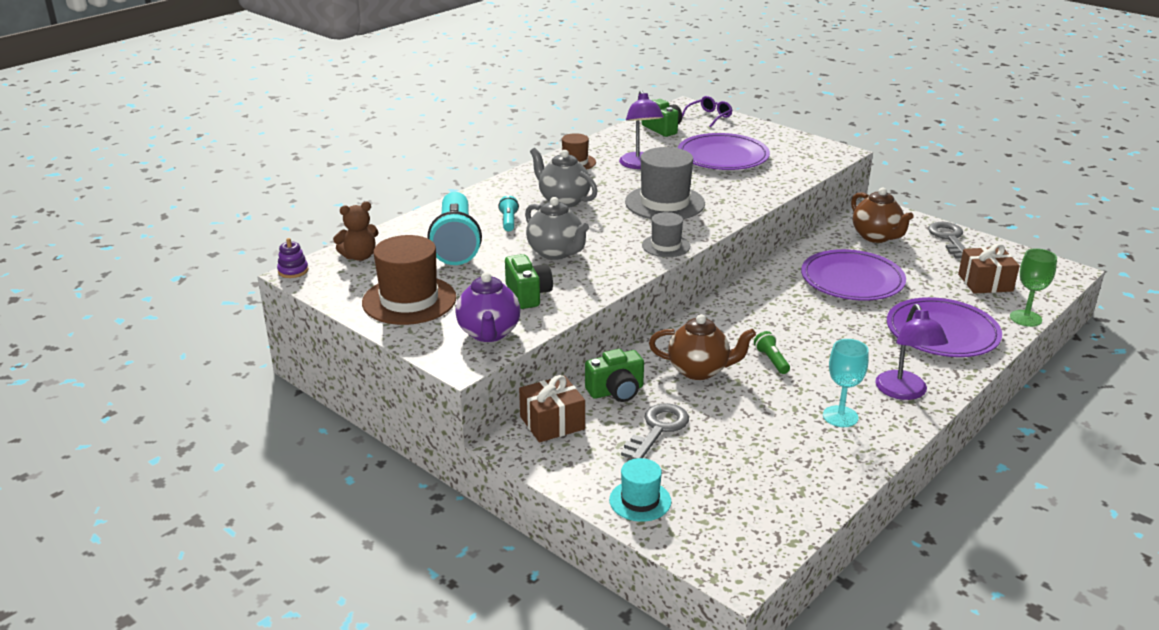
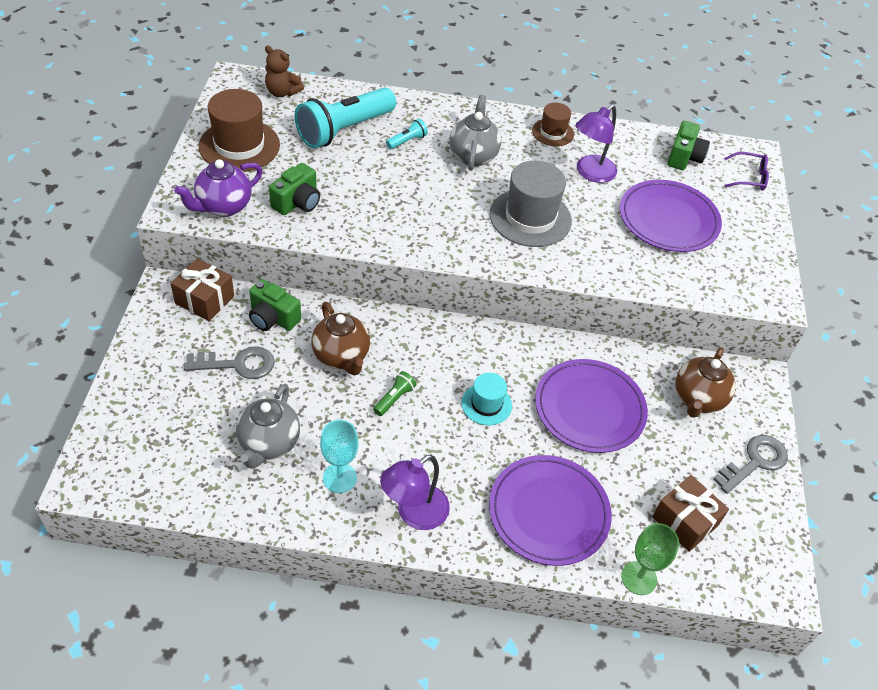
camera: 50 degrees right, 20 degrees up
purple stacking toy [277,238,308,278] -> none
grey teapot [525,197,589,260] -> grey teapot moved to [236,384,300,469]
turquoise hat [609,458,671,522] -> turquoise hat moved to [461,373,512,425]
grey hat [642,212,690,257] -> none

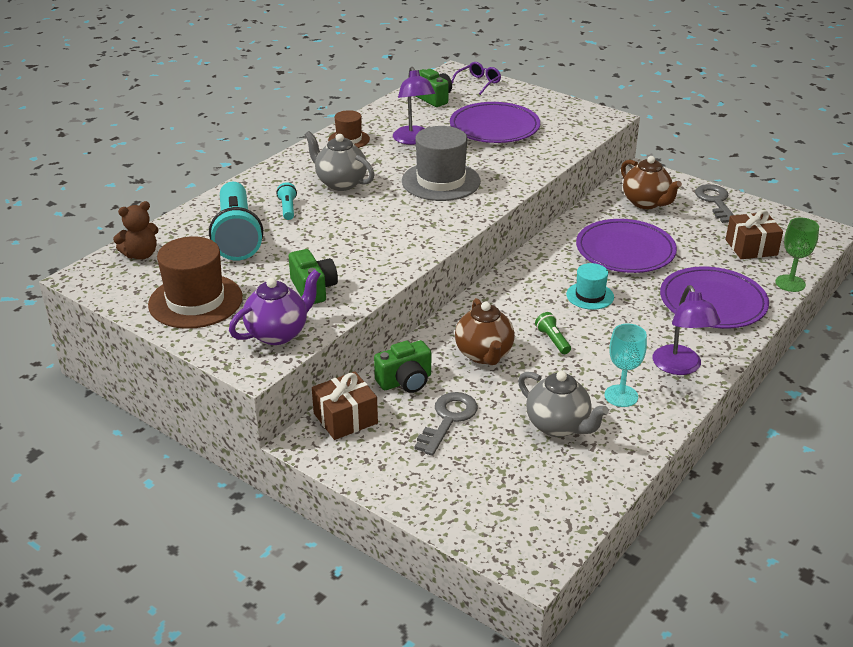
camera: 55 degrees left, 15 degrees down
purple teapot [174,159,262,217] -> purple teapot turned 120 degrees counterclockwise [229,269,320,345]
brown teapot [311,302,370,375] -> brown teapot turned 75 degrees clockwise [455,298,515,365]

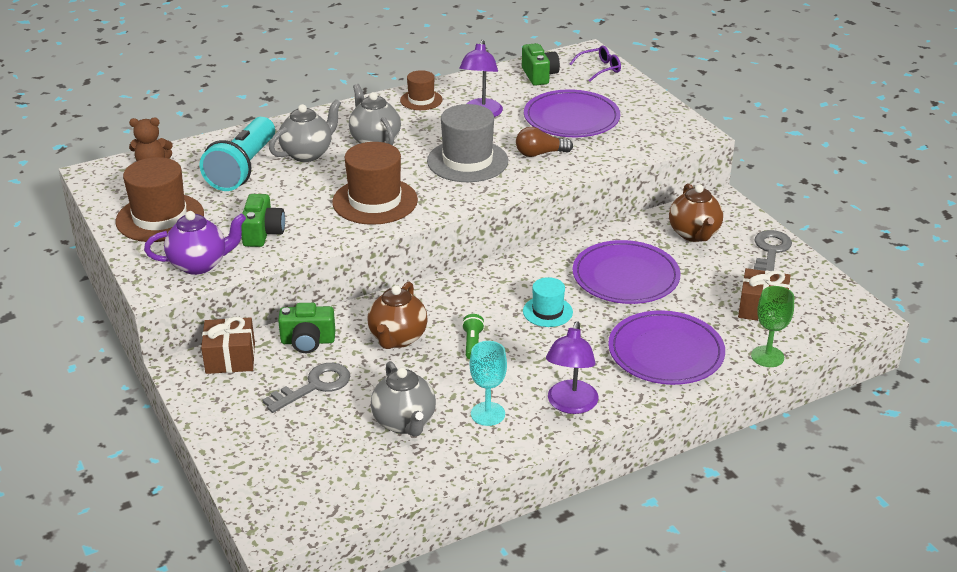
camera: 25 degrees right, 0 degrees up
turquoise flashlight [276,182,297,220] -> grey teapot [269,99,341,162]
none -> brown hat [332,142,418,225]
none -> brown light bulb [516,127,573,157]

